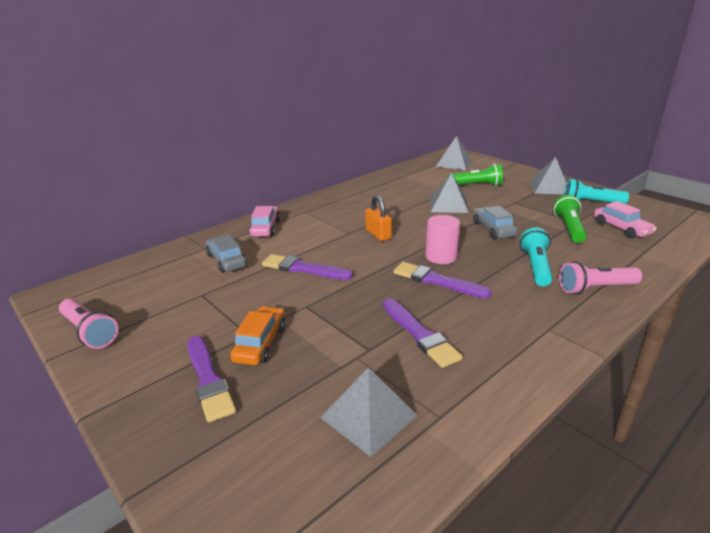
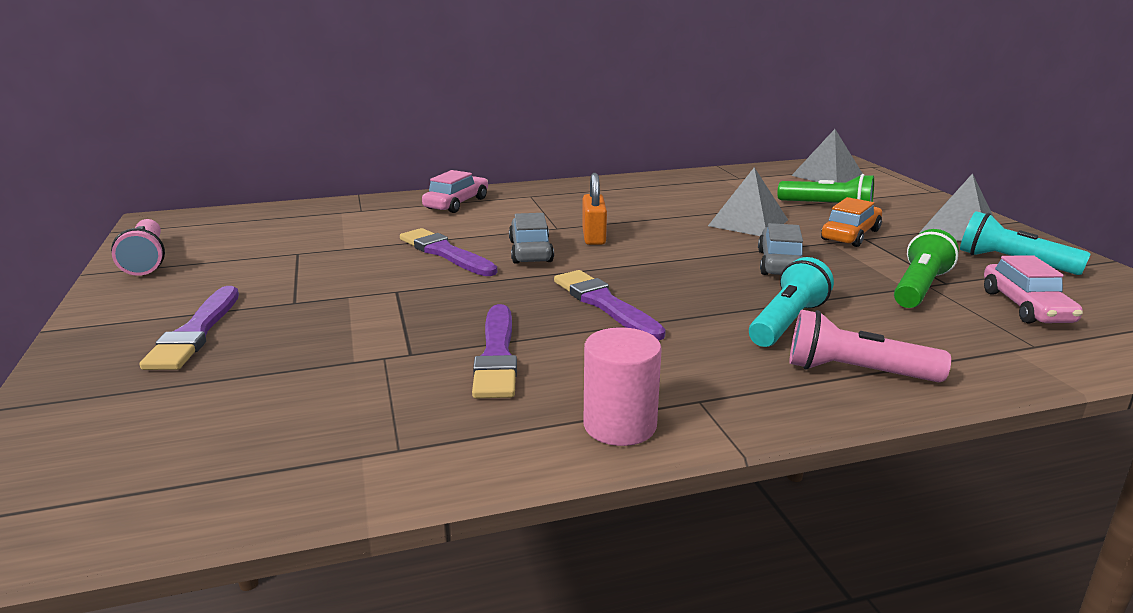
camera: 25 degrees right, 5 degrees down
grey car [206,234,247,273] -> grey car moved to [509,213,554,264]
orange car [230,306,285,365] -> orange car moved to [821,197,882,247]
grey pyramid [320,368,418,457] -> none
pink cylinder [426,215,460,264] -> pink cylinder moved to [583,327,662,446]

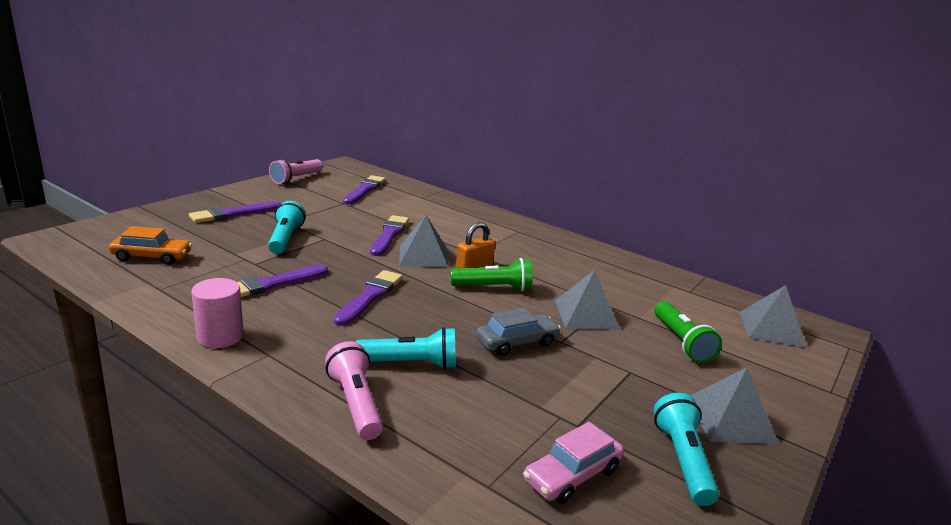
camera: 50 degrees right, 0 degrees up
pink car [422,170,488,213] -> none
grey car [509,213,554,264] -> grey pyramid [399,216,449,268]
orange car [821,197,882,247] -> orange car moved to [109,226,192,265]
green flashlight [894,229,959,308] -> green flashlight moved to [451,258,532,291]
none -> turquoise flashlight [268,201,305,254]
none -> purple brush [343,175,386,204]

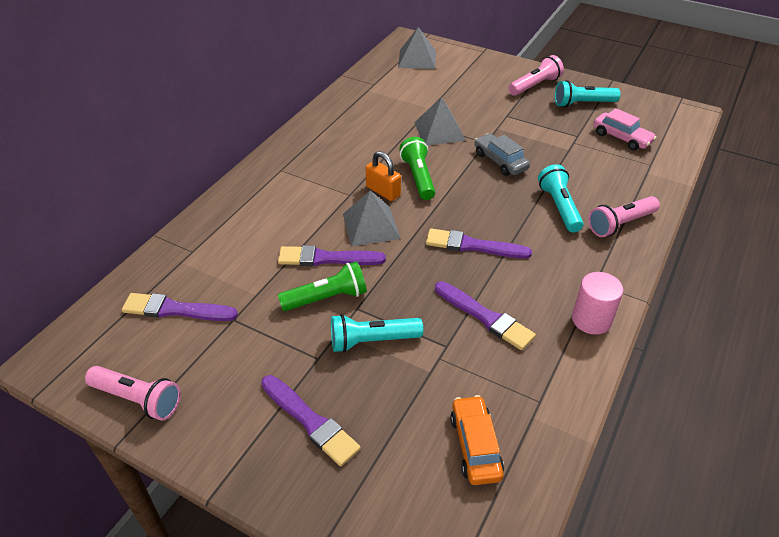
camera: 95 degrees left, 20 degrees up
green flashlight [654,301,722,363] -> green flashlight moved to [278,261,367,311]
grey pyramid [690,367,778,444] -> pink flashlight [508,55,564,96]

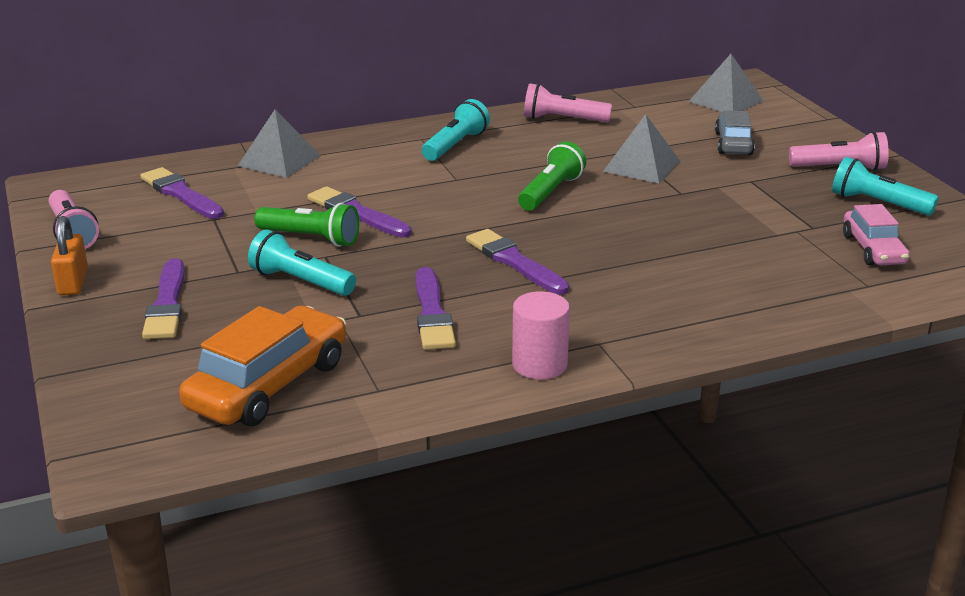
camera: 40 degrees right, 15 degrees down
grey pyramid [343,190,401,246] -> grey pyramid moved to [238,110,321,178]
orange padlock [366,151,401,201] -> orange padlock moved to [51,216,88,295]
orange car [450,395,504,485] -> orange car [179,306,346,426], size x1.63
grey car [474,133,530,176] -> grey car moved to [715,110,755,155]
turquoise flashlight [538,164,584,232] -> turquoise flashlight moved to [422,99,490,161]
pink flashlight [588,196,660,237] -> pink flashlight moved to [524,83,612,122]

